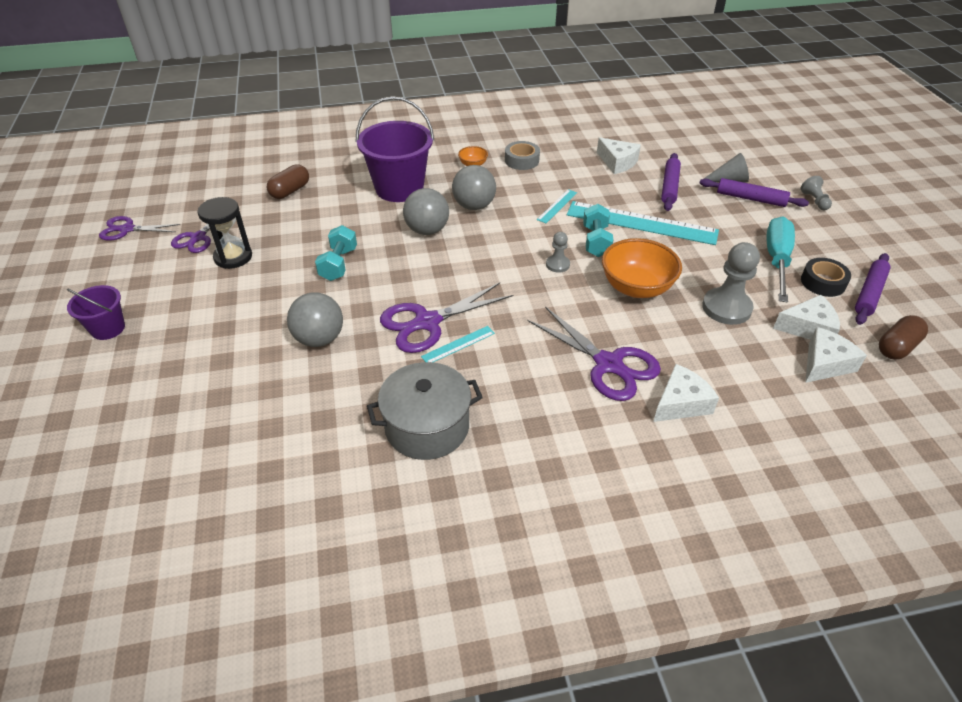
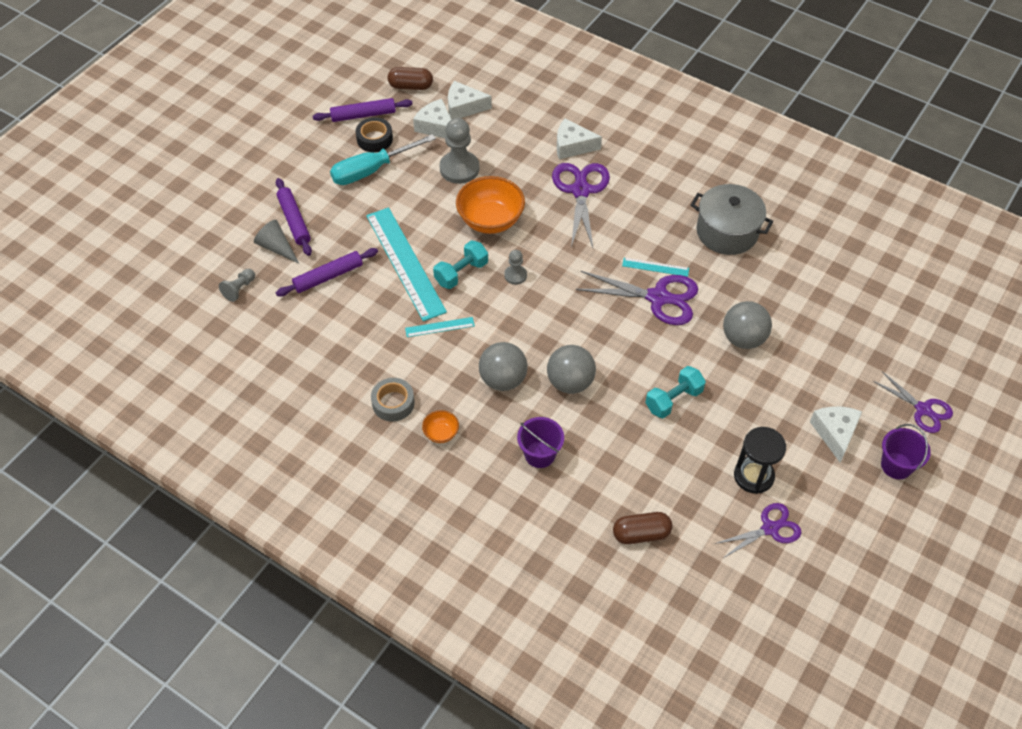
camera: 135 degrees left, 10 degrees up
purple scissors [99,216,181,241] -> purple scissors moved to [873,371,953,433]
purple bucket [356,96,434,202] -> purple bucket [517,417,564,468], size x0.54
white cheese [597,137,641,174] -> white cheese moved to [810,406,862,462]
grey pawn [801,176,832,210] -> grey pawn moved to [219,269,255,302]

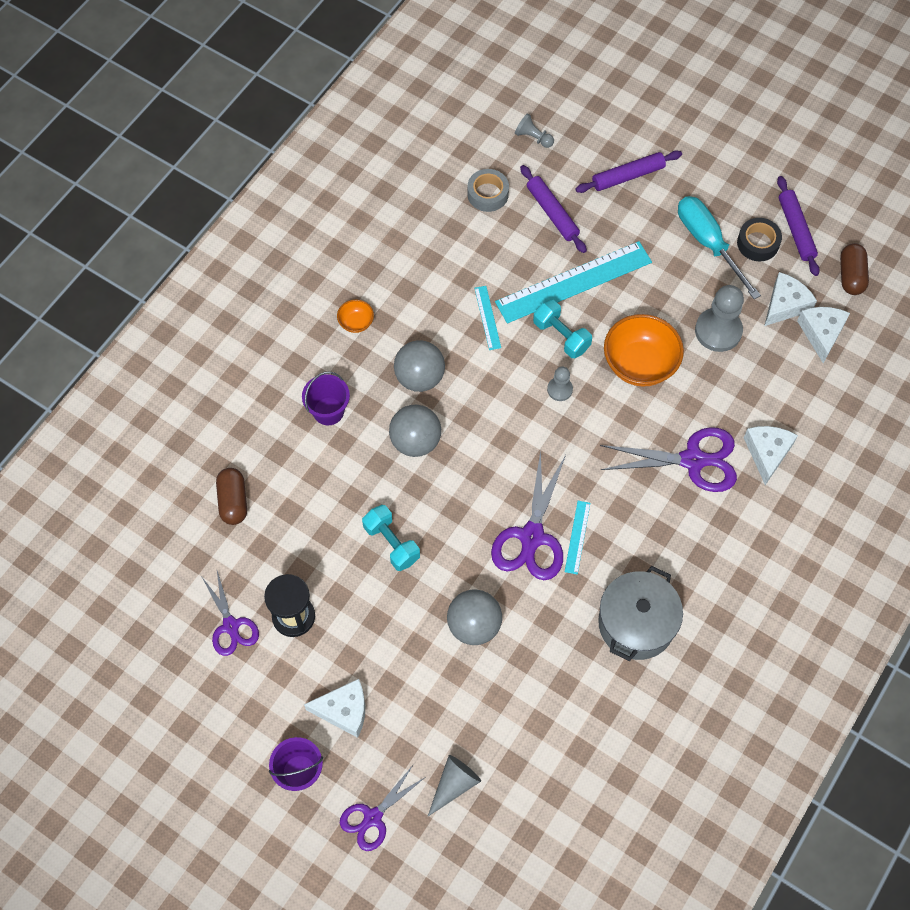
camera: 90 degrees right, 10 degrees up
grey cone [254,220,299,264] -> grey cone moved to [427,755,481,817]
grey tape [371,378,415,421] -> grey tape moved to [467,169,509,212]

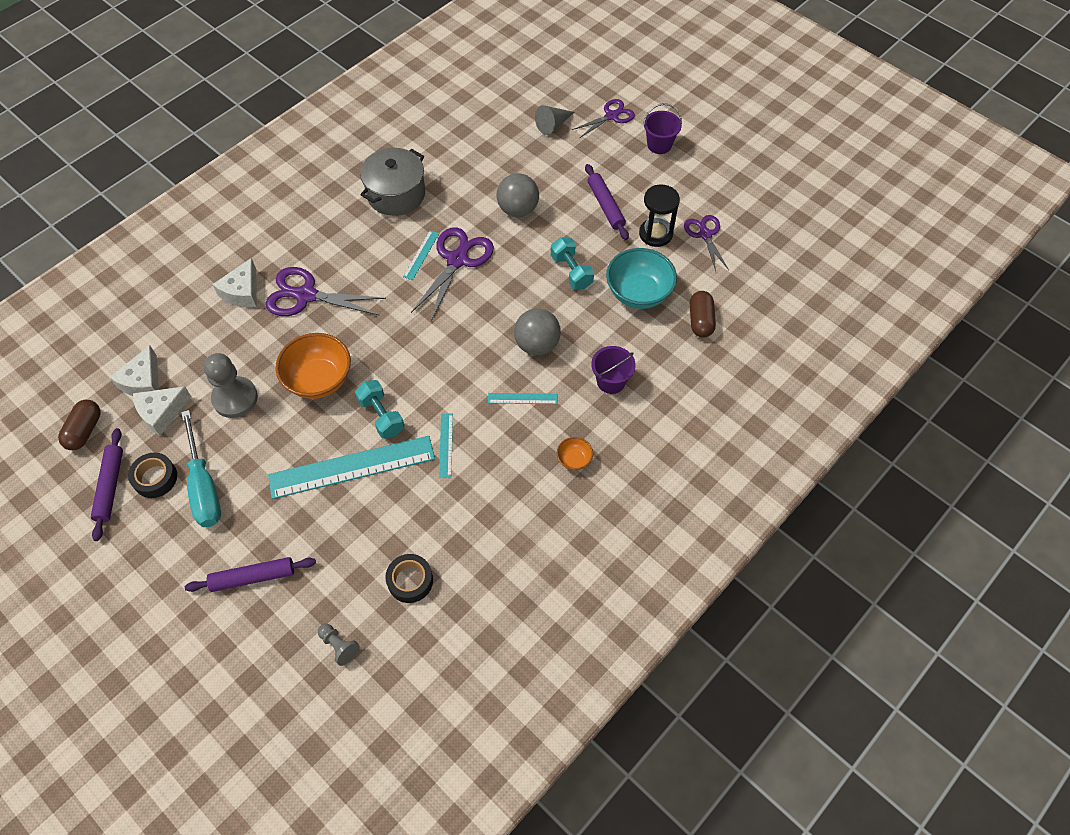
camera: 170 degrees left, 5 degrees down
white cheese [304,679,365,738] -> none
grey ball [394,340,445,392] -> turquoise ruler [488,393,558,404]
grey tape [467,169,509,212] -> black tape [385,554,433,603]
purple rolling pin [520,165,587,253] -> purple rolling pin moved to [585,164,629,240]
grey pawn [547,367,573,401] -> none
none -> turquoise bowl [606,248,677,309]

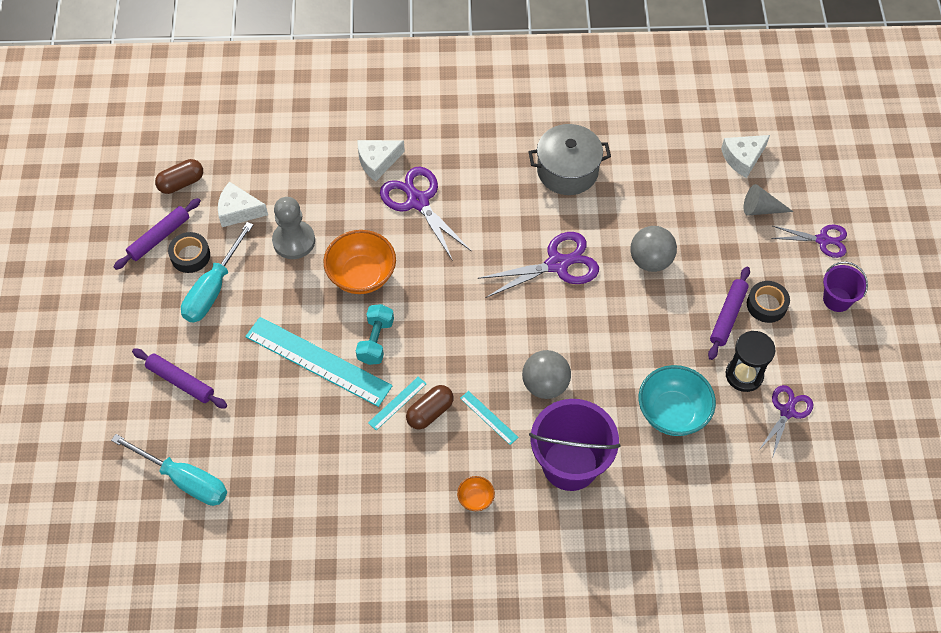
camera: 45 degrees right, 0 degrees up
white cheese [109,345,159,396] -> white cheese moved to [721,135,770,178]
grey pawn [318,624,360,666] -> turquoise screwdriver [111,434,227,506]
black tape [385,554,433,603] -> black tape moved to [747,281,790,323]
turquoise ruler [403,230,439,280] -> none
turquoise dumbbell [551,237,594,289] -> none
purple bucket [591,346,636,394] -> purple bucket [529,399,621,491], size x1.86
brown capsule [690,291,716,338] -> brown capsule moved to [406,385,454,430]

